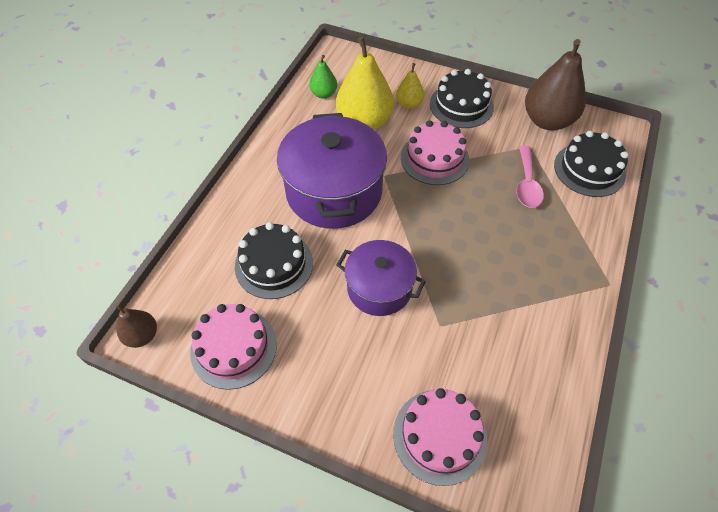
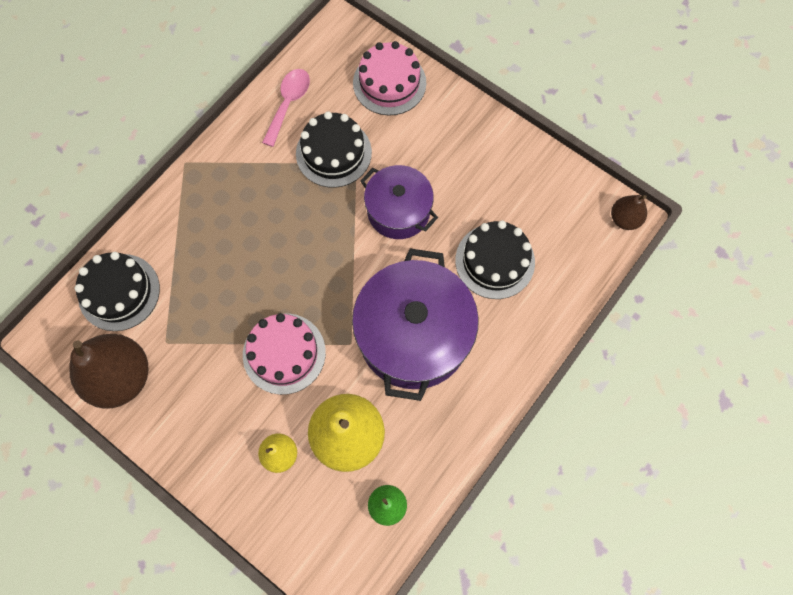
camera: 165 degrees left, 15 degrees up
pink cake [190,304,277,390] -> none
black cake [430,69,494,128] -> black cake moved to [296,111,372,188]
pink spoon [517,146,544,208] -> pink spoon moved to [262,69,310,147]

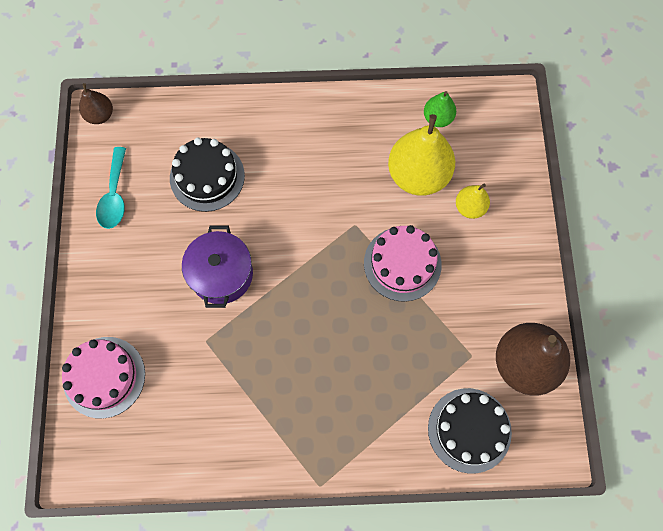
camera: 130 degrees left, 0 degrees up
pink spoon [262,69,310,147] -> none
black cake [296,111,372,188] -> none
purple pot [352,249,479,401] -> none
none -> turquoise spoon [96,147,126,229]

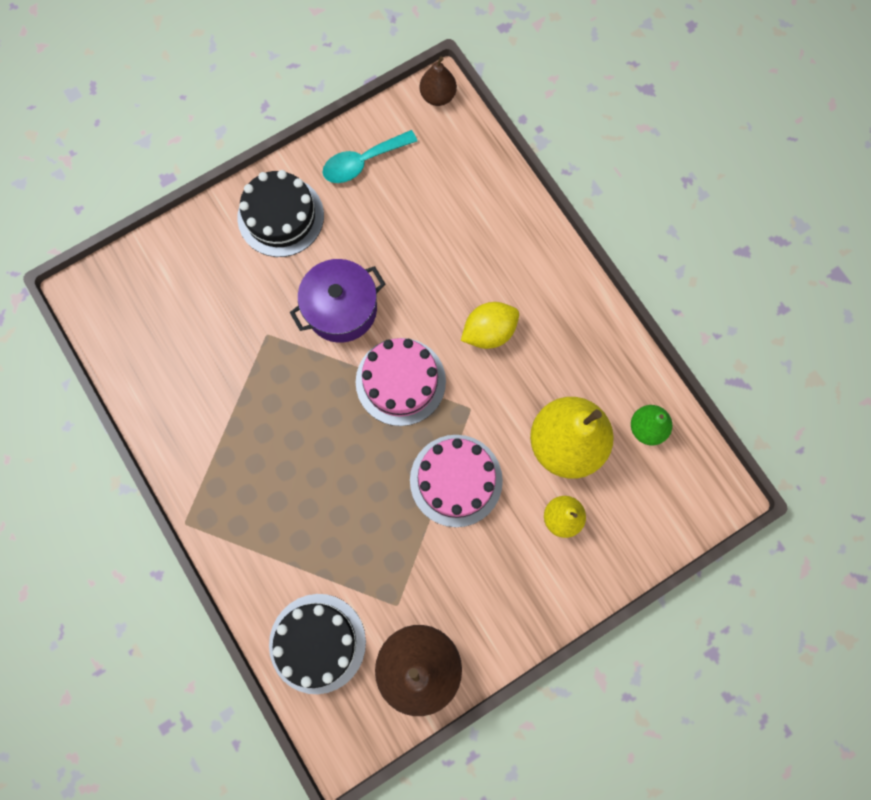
camera: 60 degrees right, 5 degrees up
pink cake [62,337,145,419] -> pink cake moved to [356,338,446,426]
black cake [170,138,245,212] -> black cake moved to [237,170,324,257]
none -> yellow lemon [461,302,519,349]

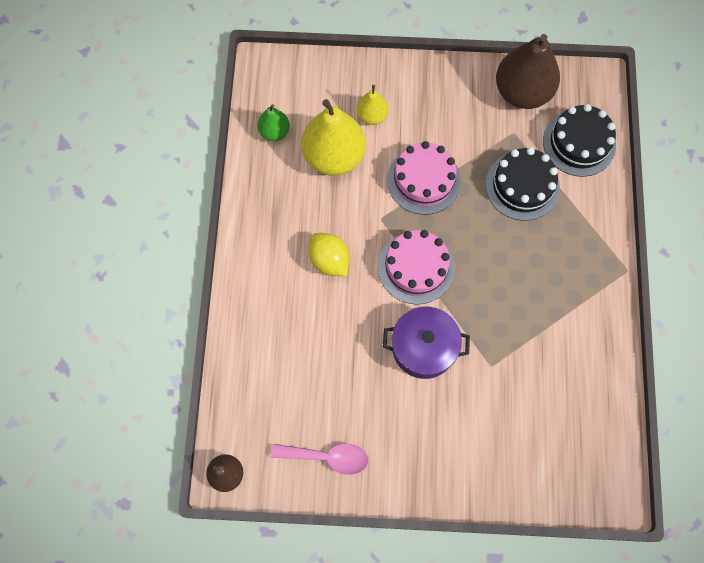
camera: 145 degrees left, 5 degrees down
black cake [237,170,324,257] -> black cake moved to [485,147,560,221]
turquoise spoon [322,130,417,183] -> pink spoon [271,444,369,475]
yellow lemon [461,302,519,349] -> yellow lemon turned 45 degrees clockwise [308,233,350,276]

